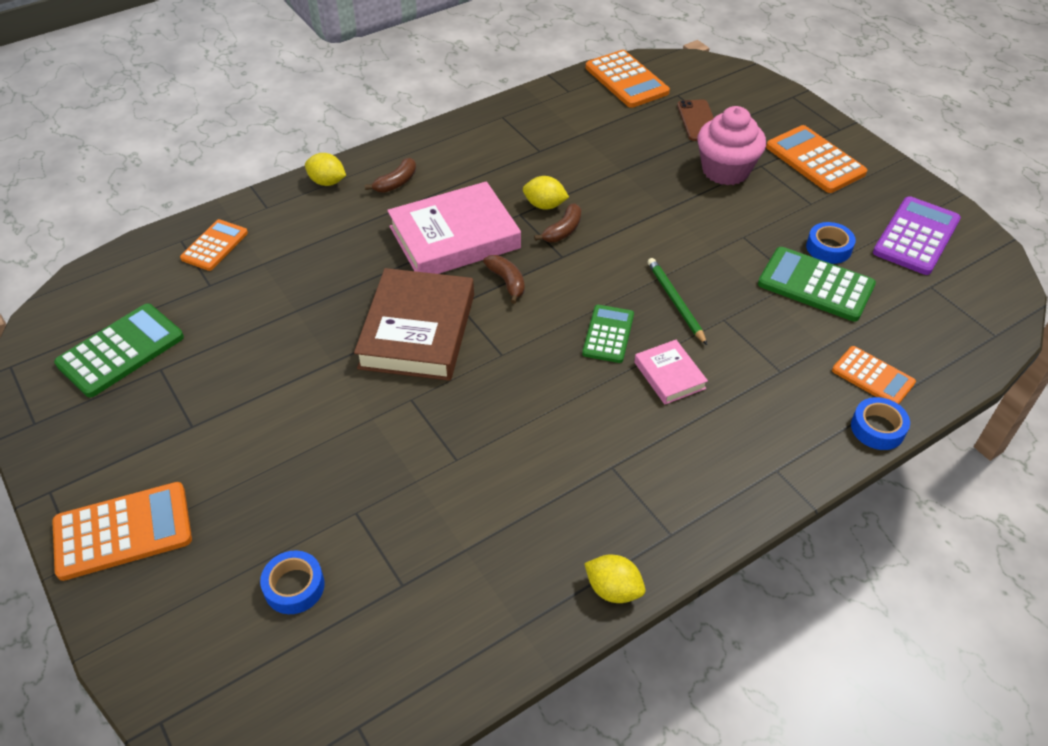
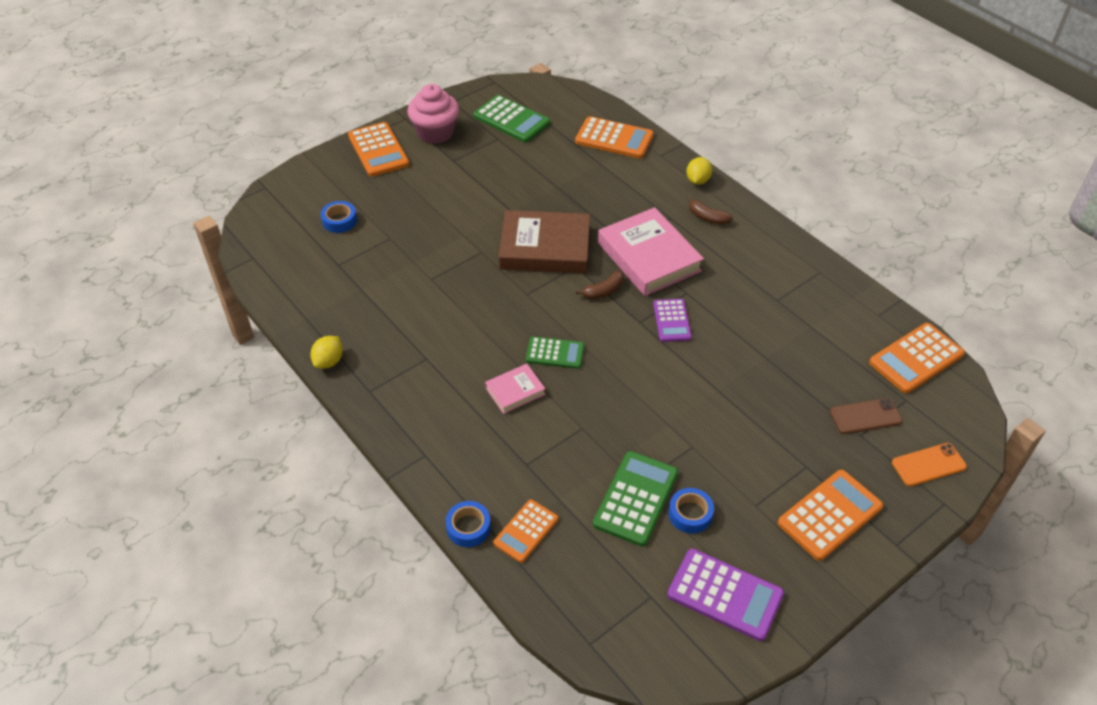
camera: 85 degrees right, 0 degrees up
orange calculator [180,219,248,271] -> orange calculator [575,116,654,159], size x1.56
yellow lemon [523,176,569,210] -> none
brown banana [534,203,581,242] -> purple calculator [653,299,692,342]
green pencil [647,258,707,345] -> none
pink cupcake [697,106,766,185] -> pink cupcake moved to [407,84,459,144]
none -> orange phone [892,443,967,486]

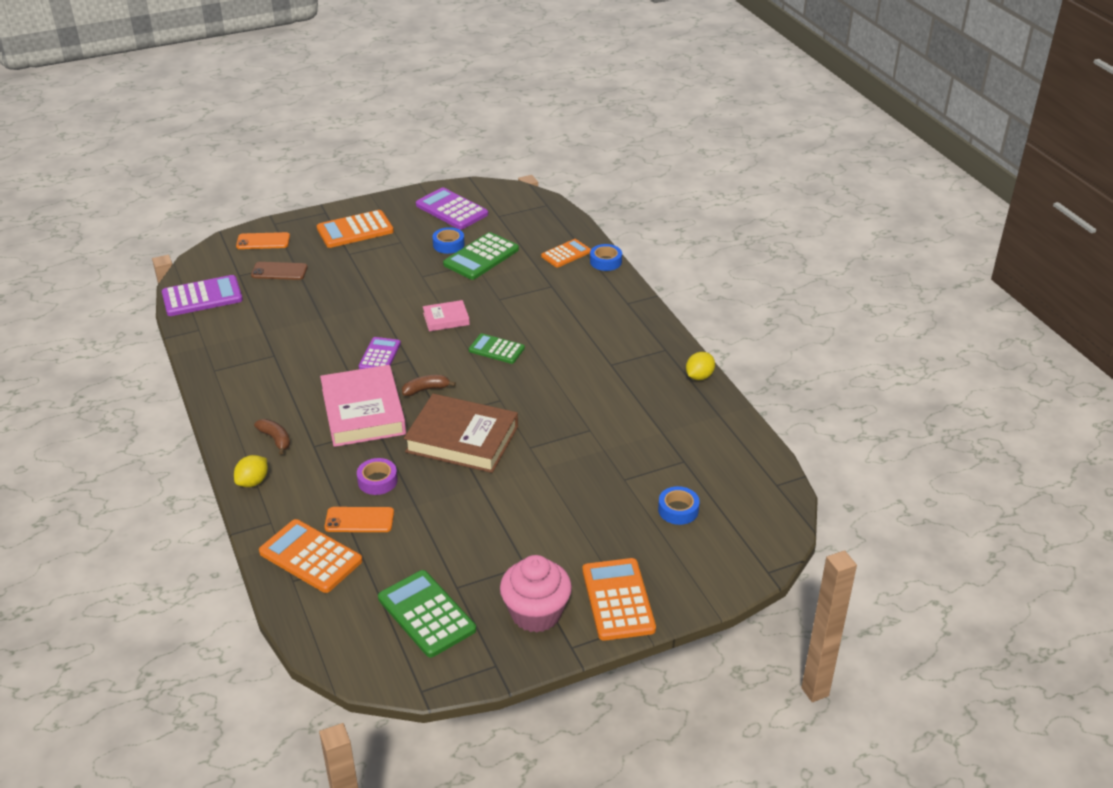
camera: 165 degrees left, 10 degrees down
pink book [485,364,546,414] -> pink book moved to [423,300,470,331]
orange calculator [869,323,965,393] -> purple calculator [162,275,243,316]
none -> orange phone [324,507,394,532]
none -> purple tape [357,458,398,495]

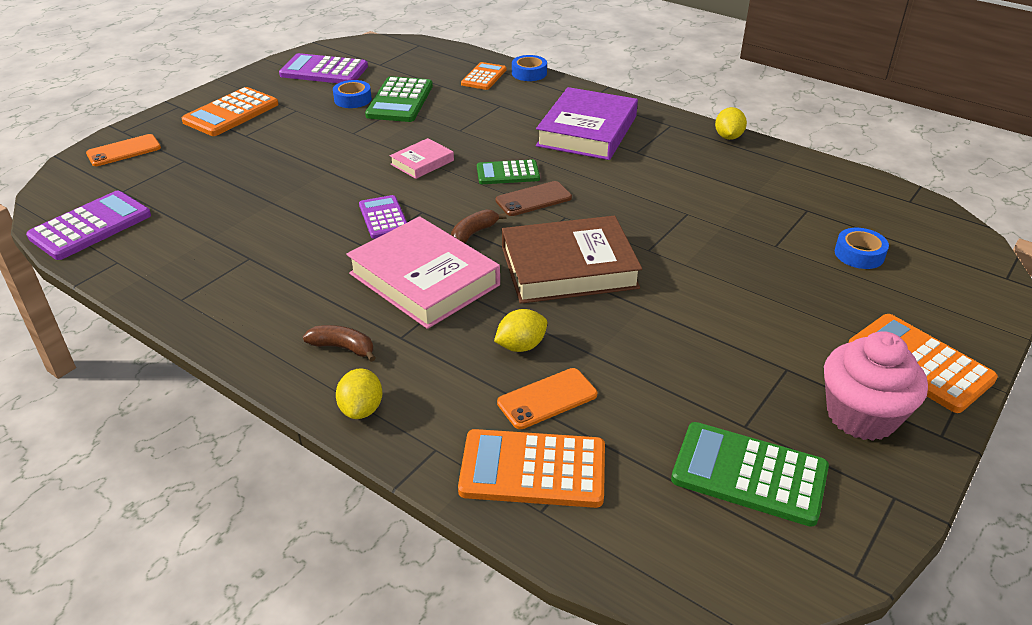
camera: 30 degrees left, 0 degrees up
brown phone [251,262,308,280] -> brown phone moved to [496,181,572,216]
purple tape [357,458,398,495] -> yellow lemon [494,309,547,352]
none -> purple book [536,87,638,160]

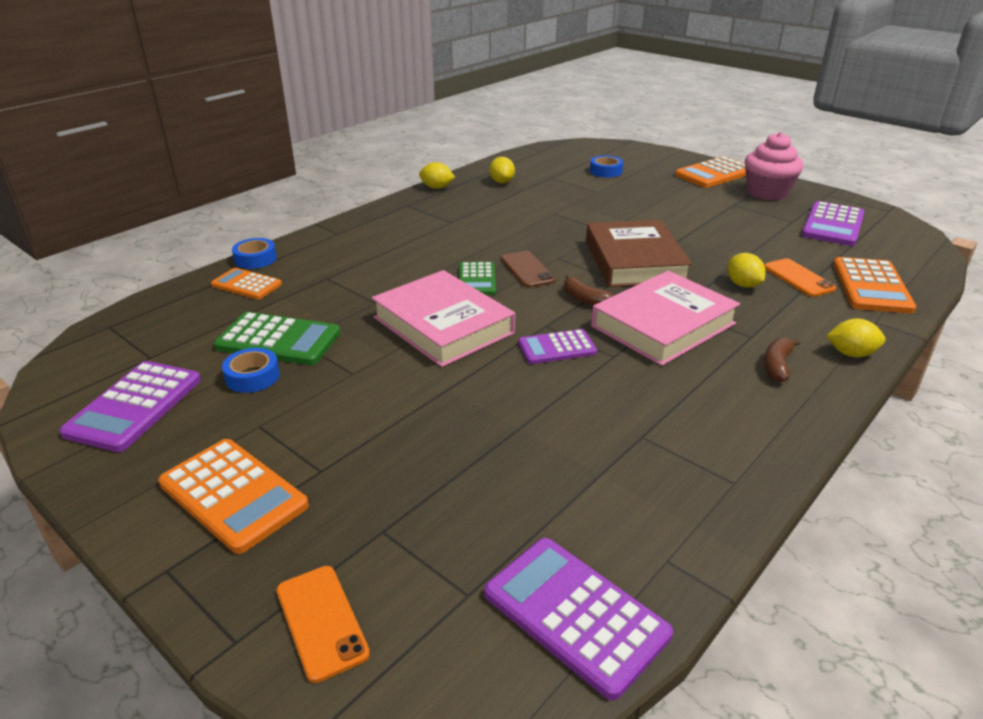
camera: 85 degrees left, 5 degrees down
pink book [390,138,454,179] -> pink book [372,270,515,367], size x2.02
purple book [536,87,638,160] -> none
green calculator [671,422,829,527] -> purple calculator [802,201,864,246]
none -> yellow lemon [489,157,515,183]

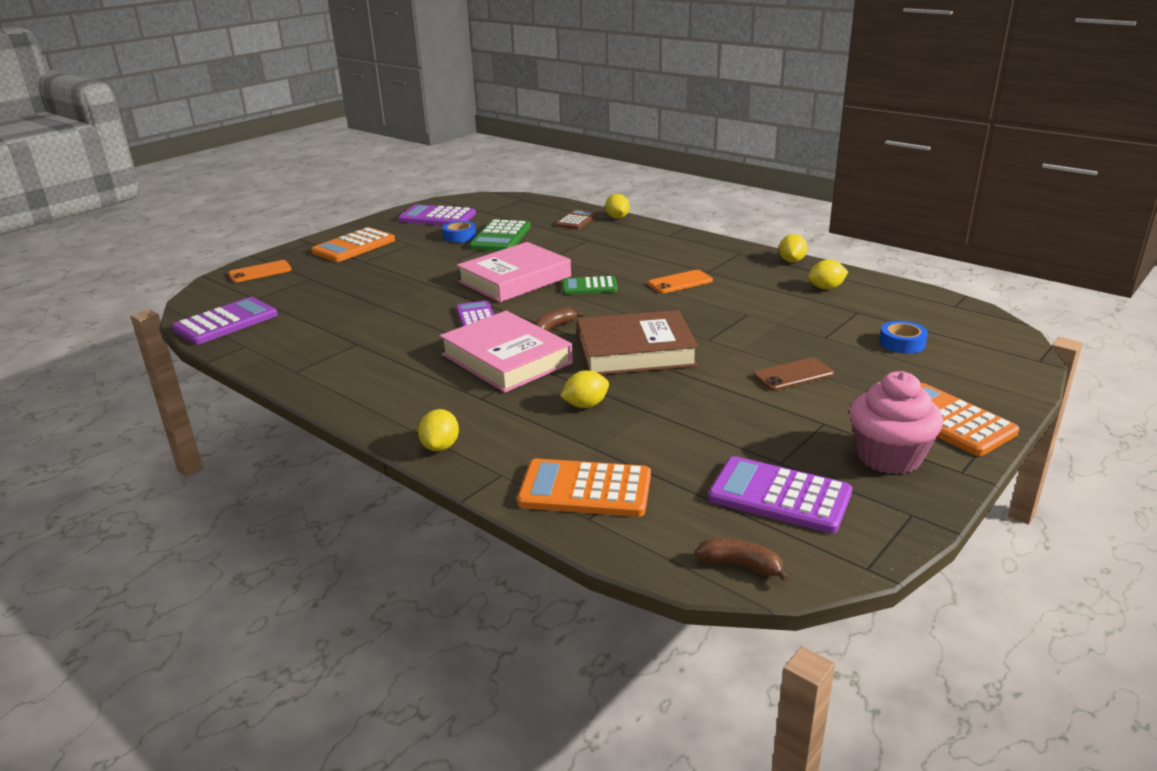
camera: 90 degrees right, 5 degrees down
orange calculator [211,268,282,300] -> brown calculator [556,209,597,229]
blue tape [232,238,277,269] -> yellow lemon [605,194,630,219]
brown phone [501,251,556,288] -> brown phone moved to [753,357,834,391]
orange phone [764,258,836,297] -> orange phone moved to [648,270,713,293]
brown banana [764,337,801,382] -> brown banana moved to [695,538,790,582]

